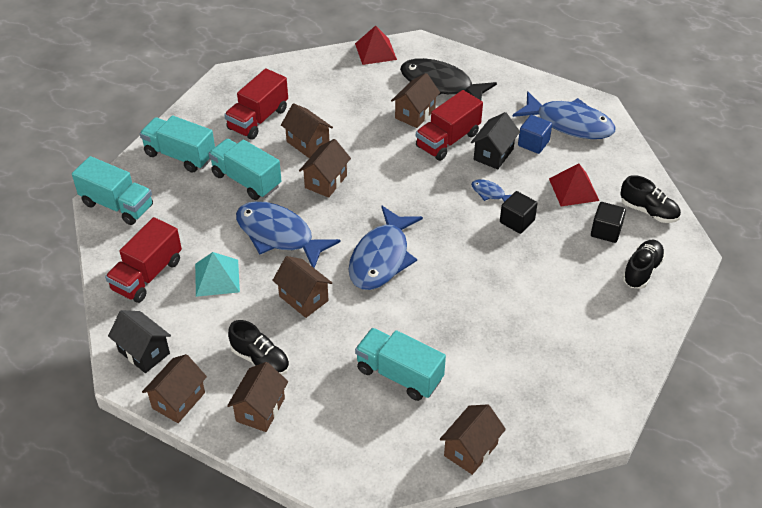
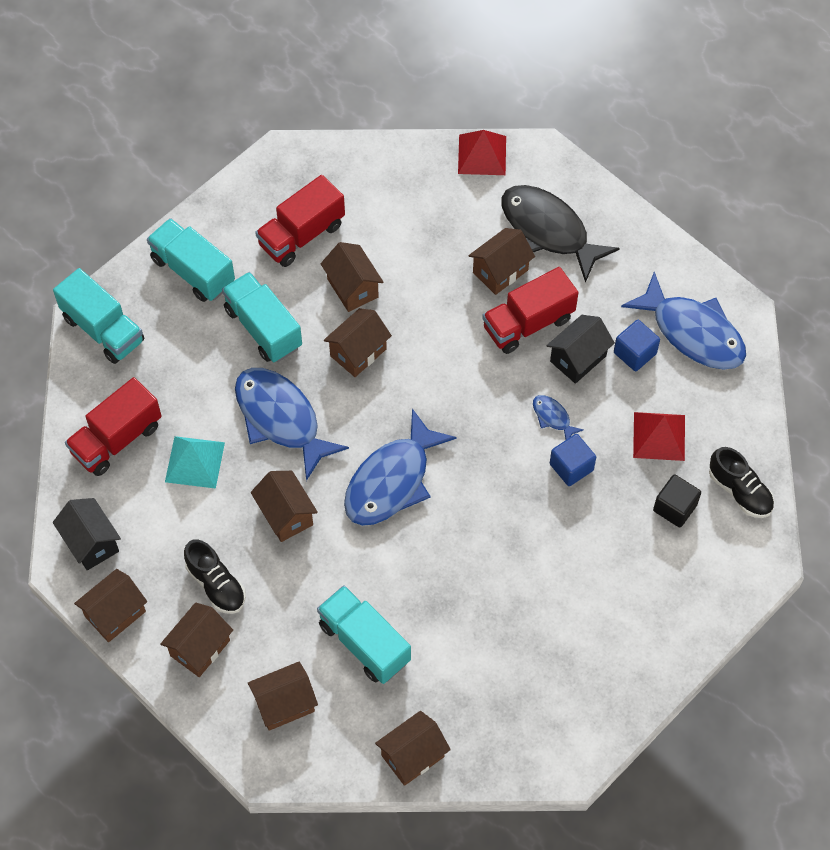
camera: 15 degrees right, 15 degrees up
black cube [500,191,538,234] -> blue cube [550,434,596,486]
black shoe [622,240,665,289] -> none
none -> brown house [248,662,318,731]

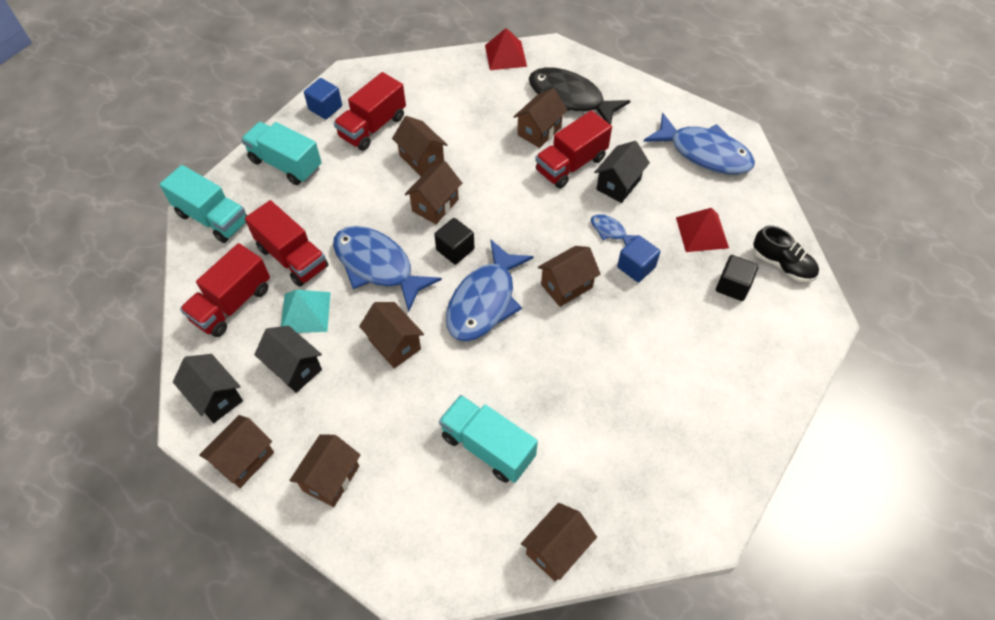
camera: 10 degrees left, 5 degrees down
black shoe [184,539,246,614] -> none
turquoise truck [222,272,302,362] -> none
brown house [248,662,318,731] -> brown house moved to [538,246,601,307]
blue cube [614,320,660,371] -> blue cube moved to [304,78,342,119]
none -> red truck [245,200,328,287]
none -> black house [254,326,322,393]
none -> black cube [434,218,475,264]

